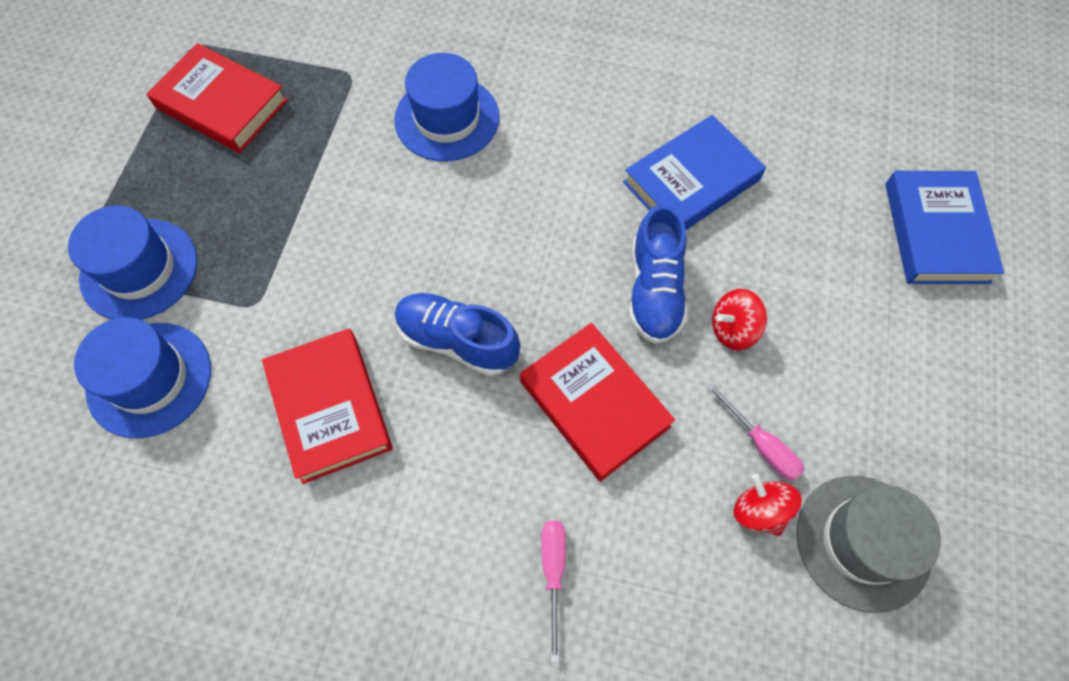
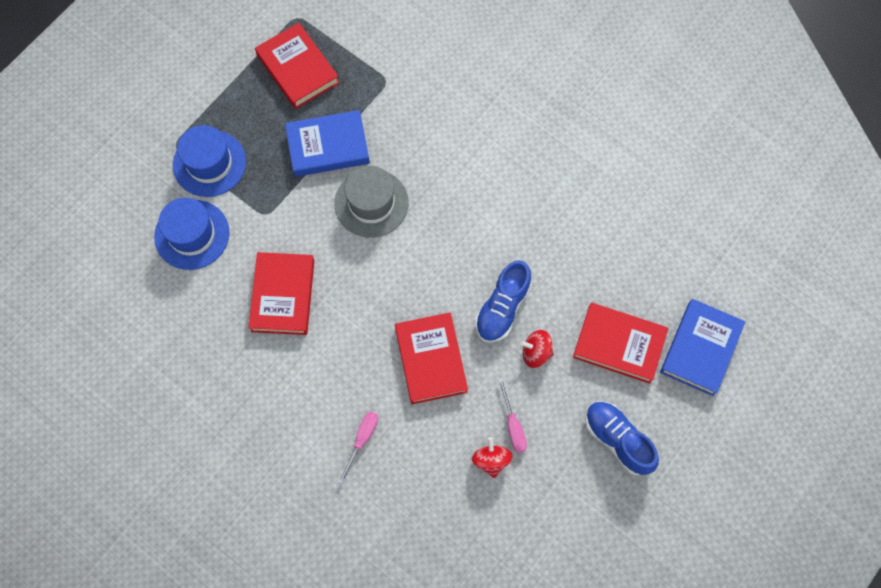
camera: 25 degrees right, 5 degrees up
blue hat [394,53,500,161] -> none
blue shoe [395,293,520,376] -> blue shoe moved to [585,401,659,476]
blue book [623,115,766,230] -> blue book moved to [285,110,370,177]
grey hat [796,476,941,613] -> grey hat moved to [334,166,409,238]
none -> red book [573,303,668,384]

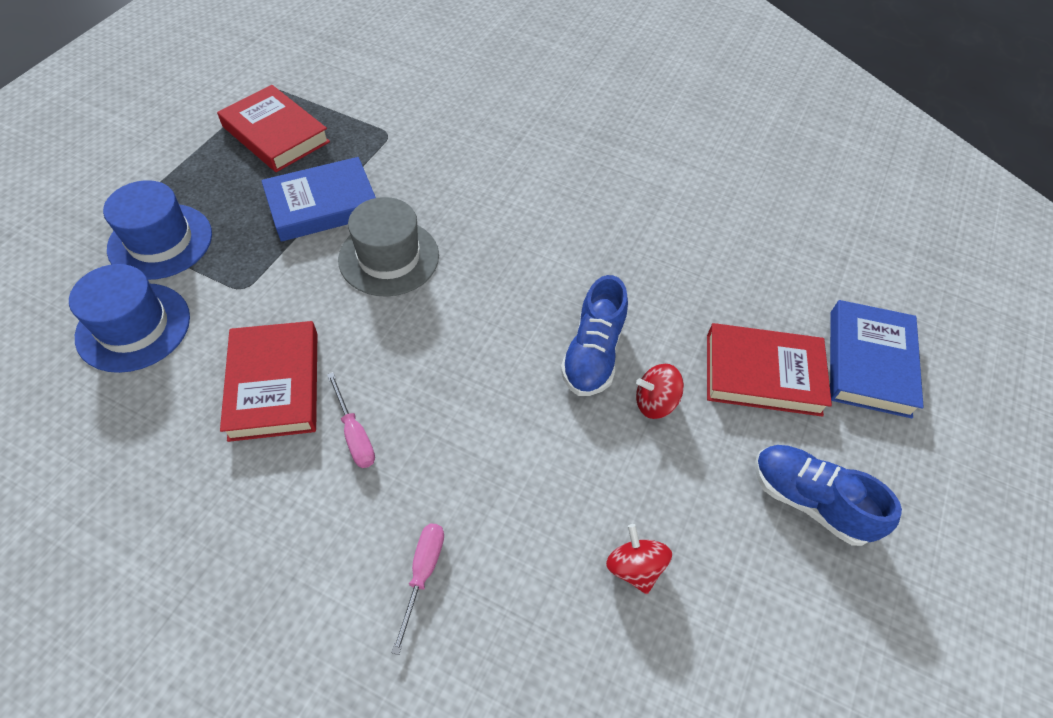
camera: 15 degrees left, 15 degrees down
red book [395,313,468,404] -> none
pink screwdriver [498,378,527,453] -> pink screwdriver moved to [327,372,375,468]

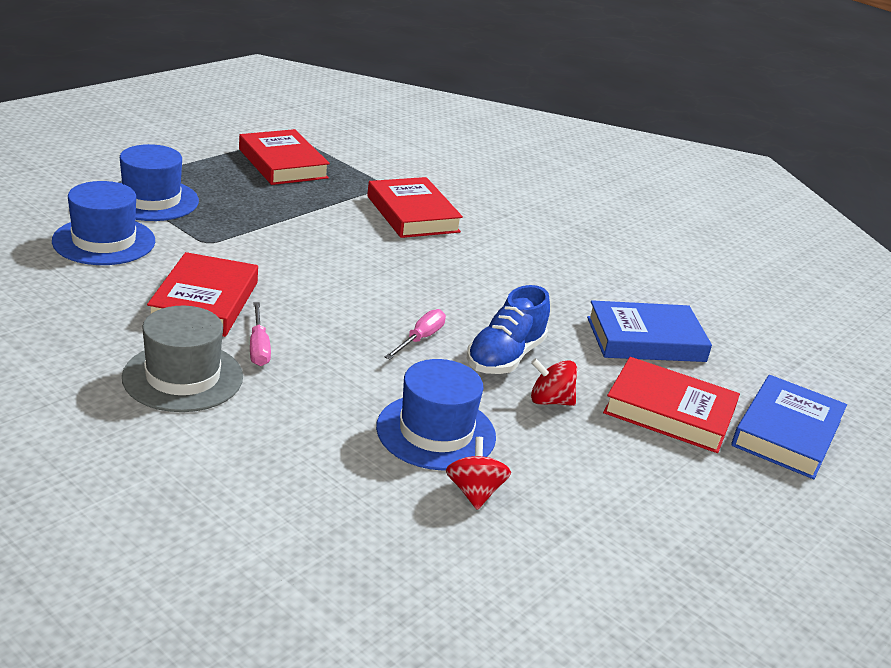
camera: 15 degrees right, 25 degrees down
blue book [261,157,376,242] -> blue book moved to [587,300,712,362]
grey hat [338,197,439,297] -> grey hat moved to [122,306,243,412]
pink screwdriver [391,524,444,655] -> pink screwdriver moved to [385,309,446,360]
blue shoe [755,445,902,546] -> none
none -> red book [367,177,463,238]
none -> blue hat [376,359,496,471]

